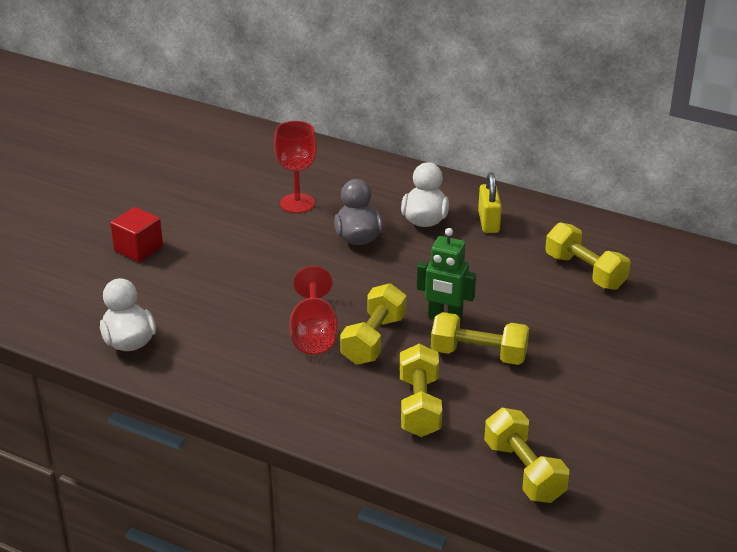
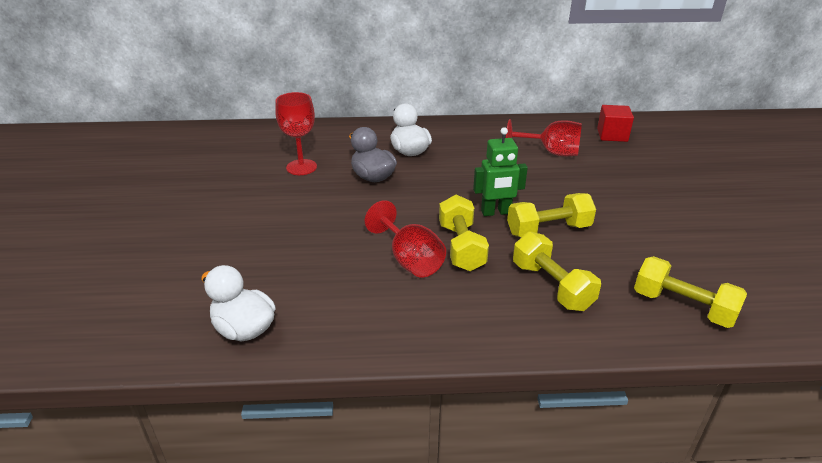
camera: 30 degrees left, 0 degrees up
red cube [110,207,163,262] -> red cube moved to [597,105,634,142]
yellow padlock [478,173,502,233] -> none
yellow dumbbell [545,222,630,290] -> red goblet [506,119,582,156]

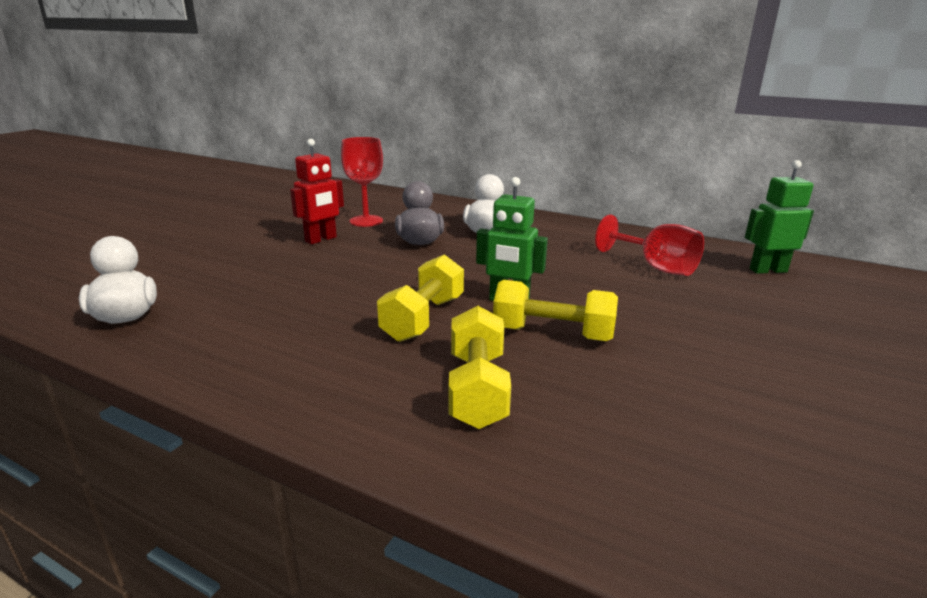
camera: 30 degrees right, 10 degrees down
red goblet [365,200,446,278] -> none
red cube [597,105,634,142] -> green robot [745,160,814,274]
yellow dumbbell [634,256,747,328] -> none
none -> red robot [290,139,344,244]

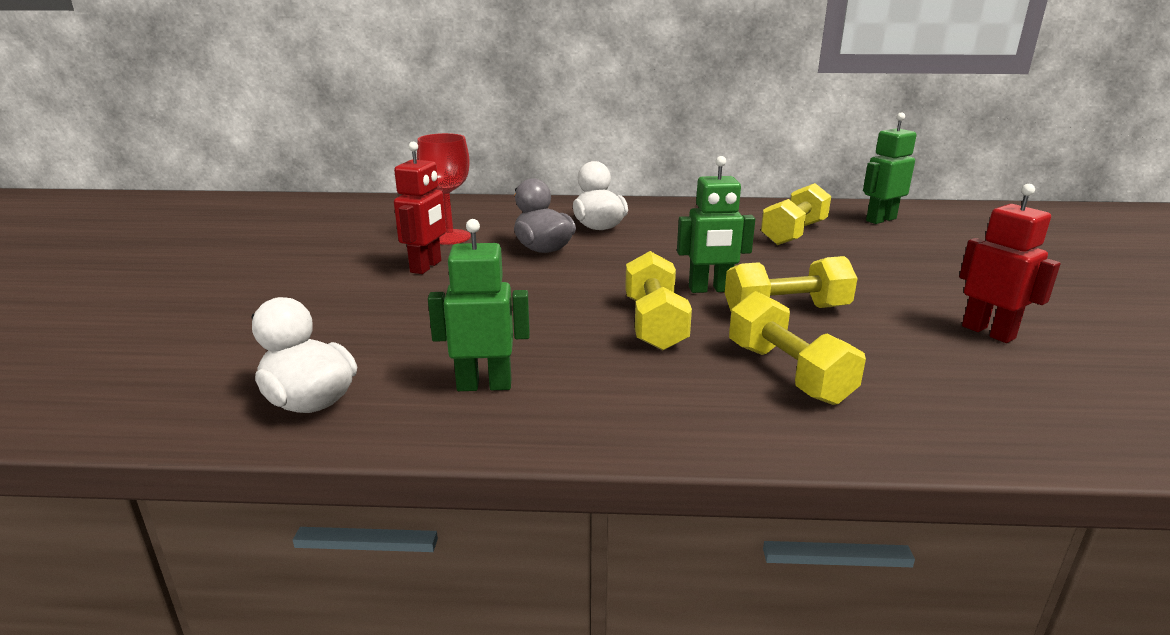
camera: 25 degrees left, 0 degrees up
red goblet [595,215,704,276] -> yellow dumbbell [761,183,831,245]
none -> green robot [428,219,530,391]
none -> red robot [959,184,1061,343]

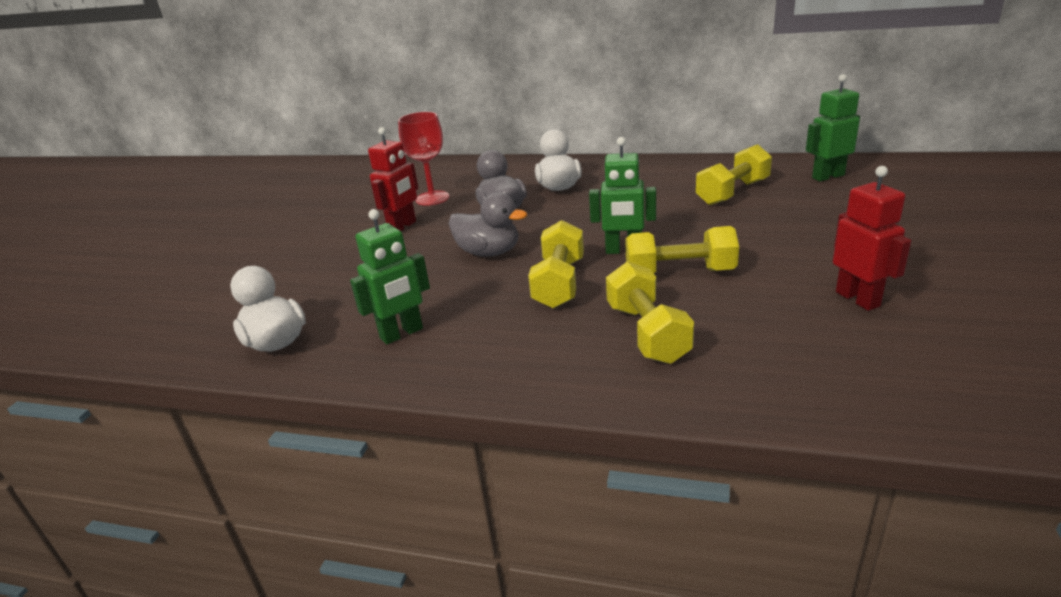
camera: 15 degrees right, 5 degrees up
green robot [428,219,530,391] -> green robot turned 135 degrees clockwise [350,209,430,344]
none -> grey duck [449,192,527,257]

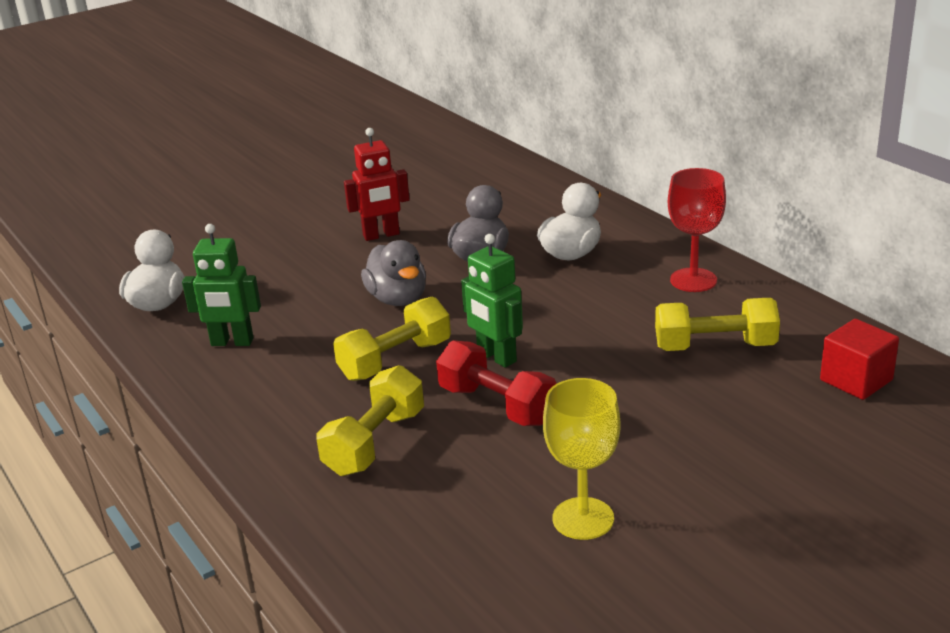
camera: 40 degrees right, 0 degrees up
red goblet [398,112,449,206] -> red goblet moved to [668,168,726,292]
yellow dumbbell [625,226,739,273] -> red dumbbell [436,340,557,426]
green robot [806,74,860,182] -> red cube [820,319,899,400]
red robot [833,166,911,311] -> yellow goblet [543,378,621,540]

